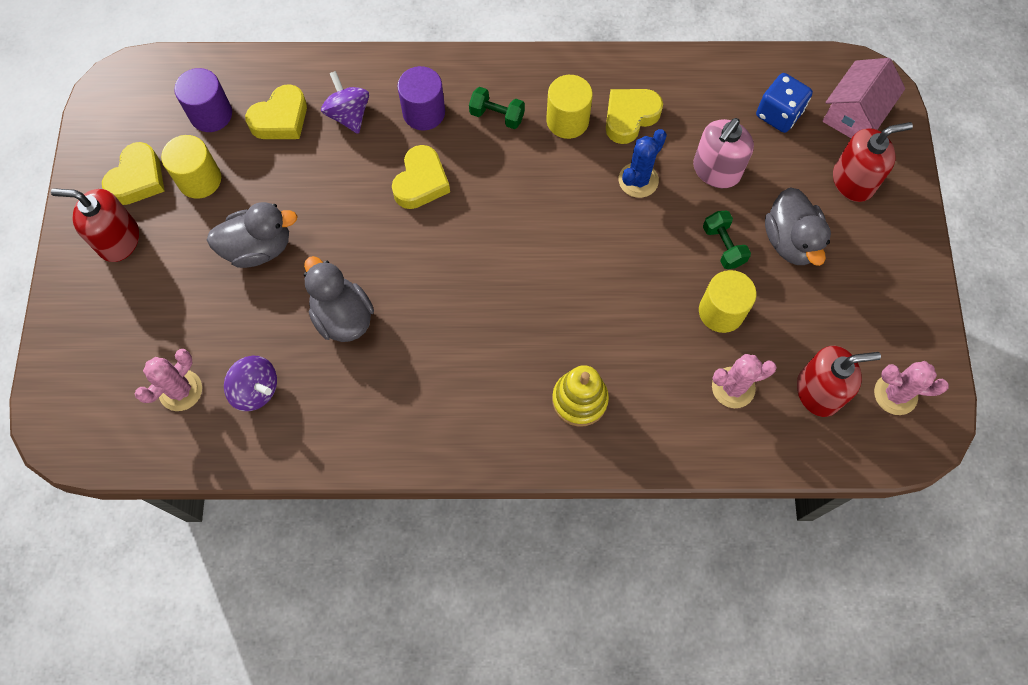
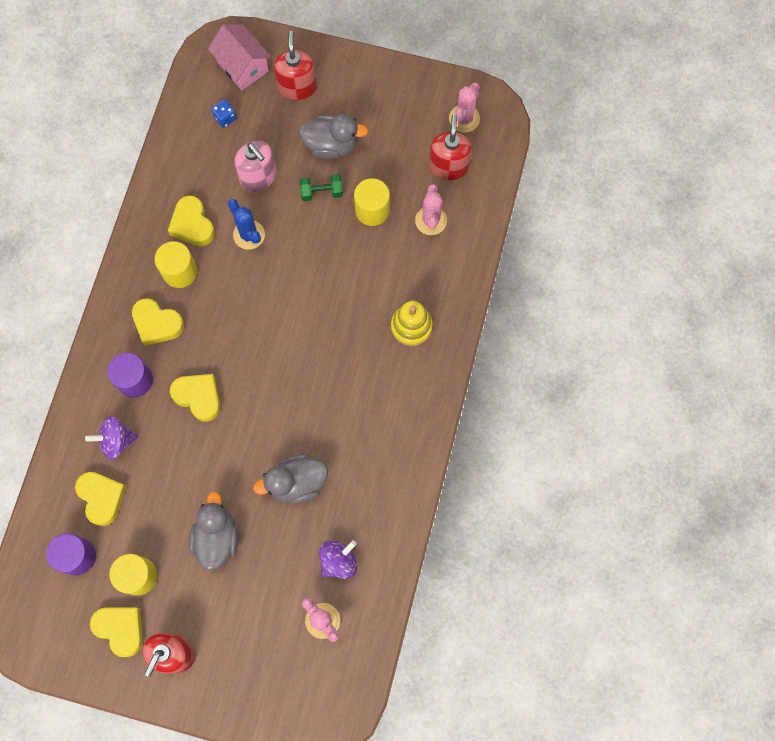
camera: 75 degrees left, 5 degrees up
green dumbbell [469,87,525,129] -> yellow heart [132,298,184,346]
blue dice [756,73,813,133] -> blue dice [211,99,237,128], size x0.61

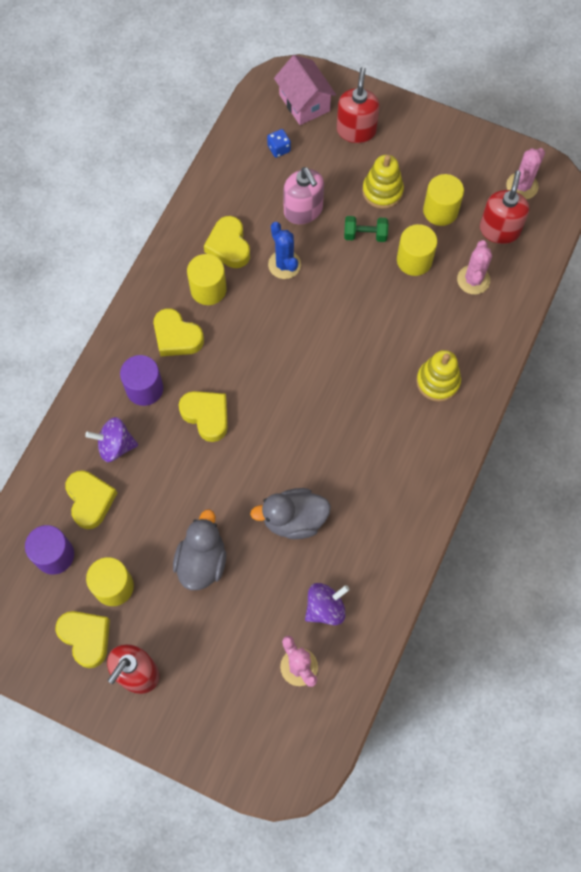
camera: 10 degrees right, 5 degrees down
grey duck [299,114,368,159] -> yellow stacking toy [362,155,404,209]
none -> yellow cylinder [423,174,464,226]

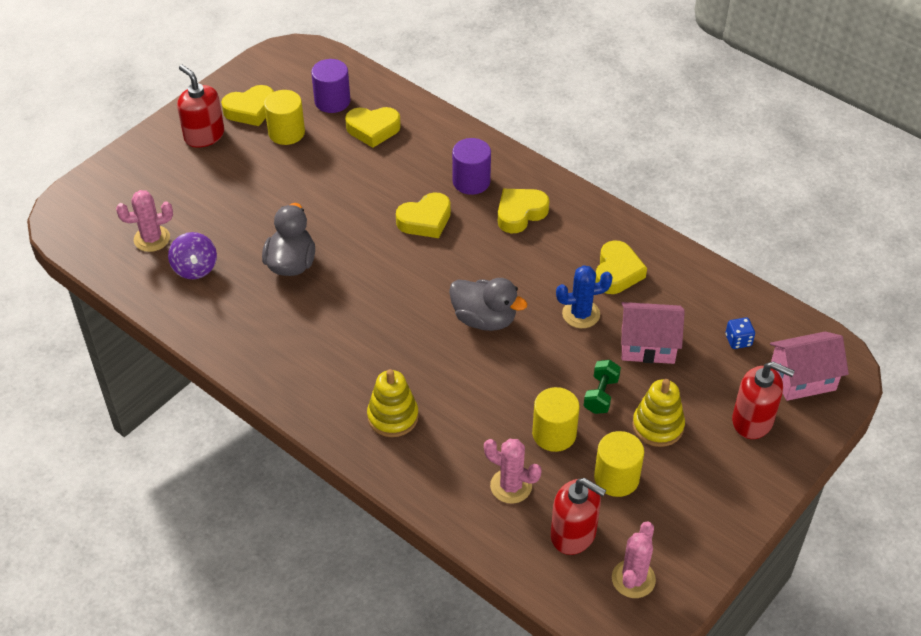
camera: 105 degrees right, 20 degrees down
purple spinning top [85,417,138,462] -> none
grey duck [173,509,226,590] -> grey duck moved to [449,278,527,331]
yellow cylinder [187,254,227,305] -> none
yellow heart [204,216,250,268] -> yellow heart turned 105 degrees clockwise [595,241,647,294]
pink soap dispenser [283,167,324,224] -> pink house [621,302,685,364]
pink cactus [506,148,545,199] -> pink cactus turned 60 degrees clockwise [612,521,656,598]

